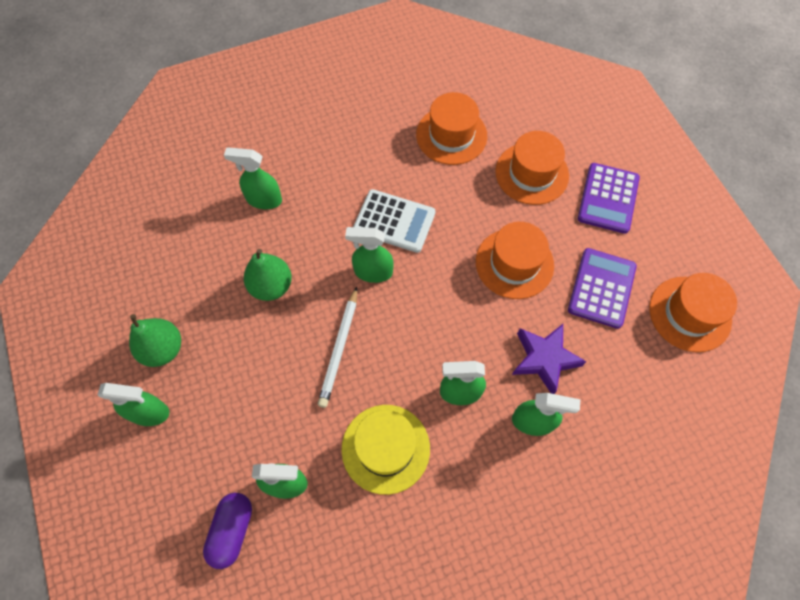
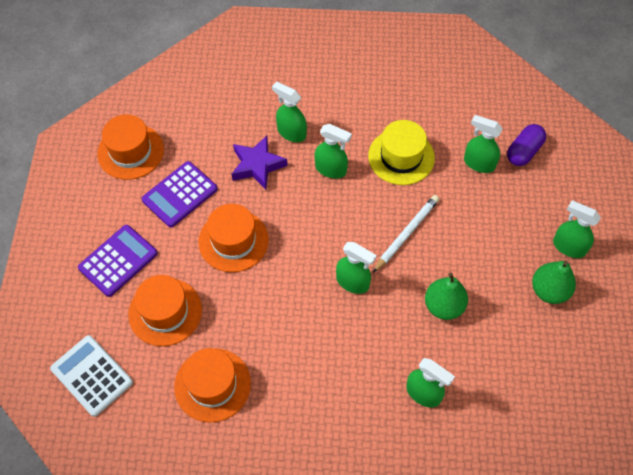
camera: 155 degrees left, 5 degrees down
white calculator [353,189,435,253] -> white calculator moved to [50,335,133,417]

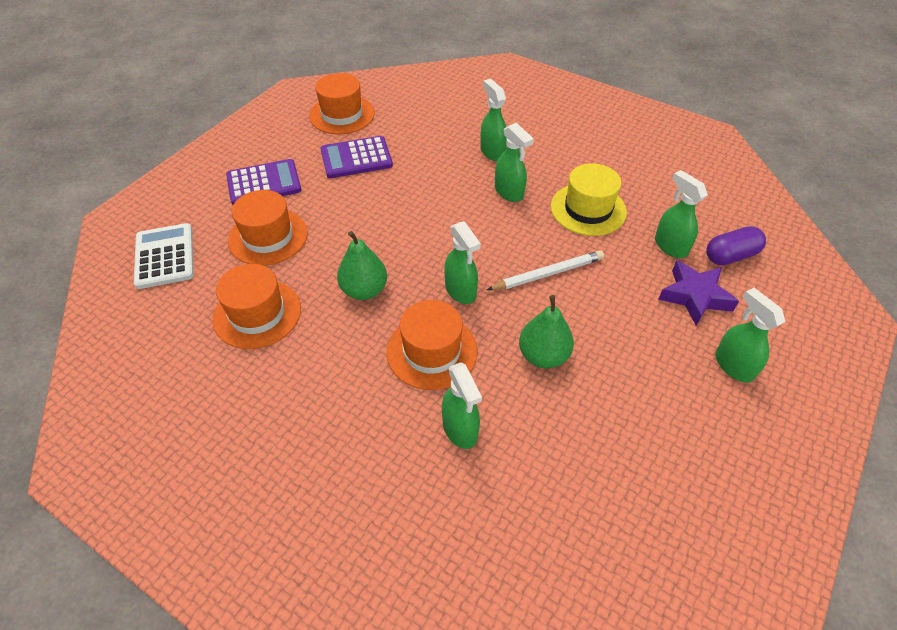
camera: 30 degrees right, 10 degrees down
orange hat [198,204,269,272] -> orange hat moved to [387,300,477,390]
purple star [232,136,288,190] -> purple star moved to [658,260,739,326]
green pear [532,260,576,304] -> green pear moved to [337,231,387,300]

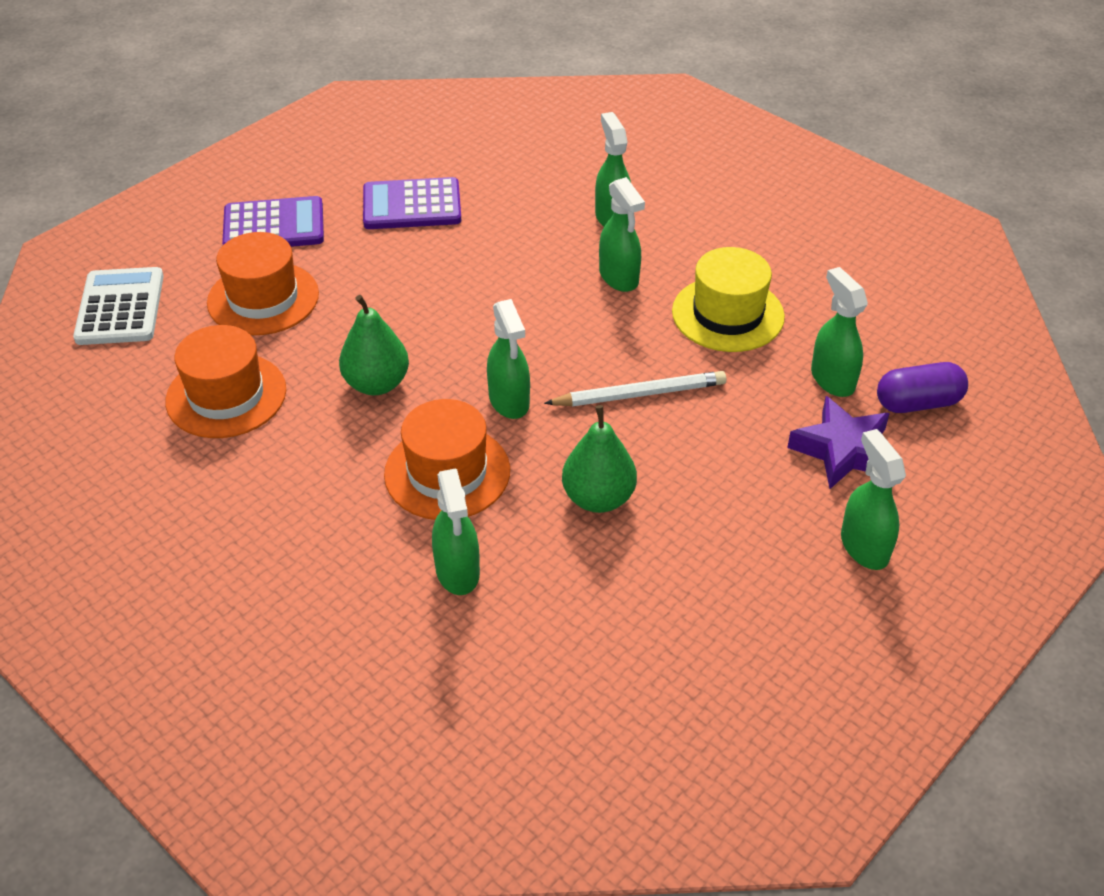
camera: 10 degrees right, 5 degrees down
orange hat [309,73,375,134] -> none

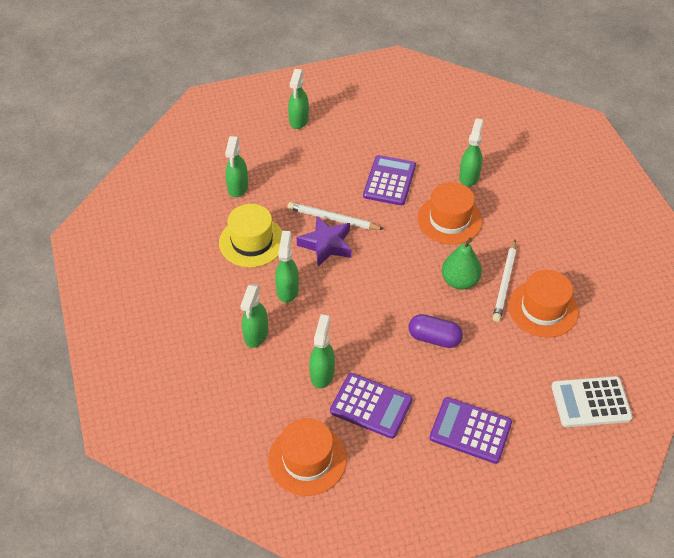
camera: 150 degrees left, 5 degrees up
white calculator [73,267,164,345] -> white calculator turned 60 degrees clockwise [551,376,633,427]
orange hat [207,232,319,335] -> orange hat moved to [268,418,347,496]
green spray bottle [487,299,530,419] -> green spray bottle moved to [309,314,335,389]
green pear [562,405,637,513] -> purple calculator [363,155,416,206]
purple star [787,396,890,489] -> purple star moved to [297,216,351,267]
purple capsule [877,362,968,413] -> purple capsule moved to [408,314,463,348]
none -> white pencil [493,240,516,322]

